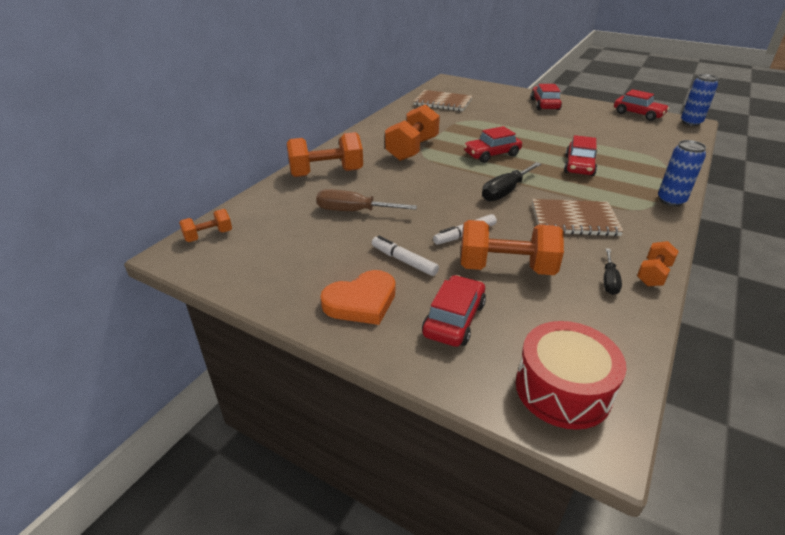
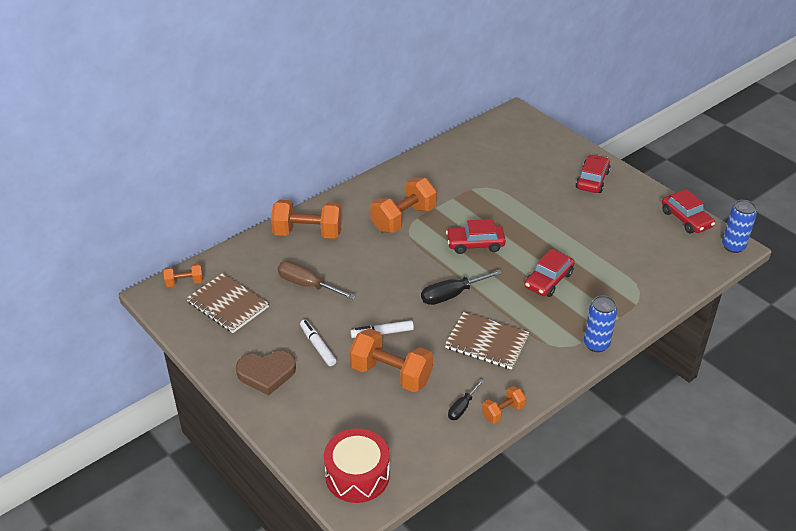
camera: 20 degrees right, 5 degrees up
orange heart [320,270,395,325] -> brown heart [236,351,296,396]
brown notebook [413,90,473,111] -> brown notebook moved to [186,273,269,333]
red car [422,275,486,347] -> none

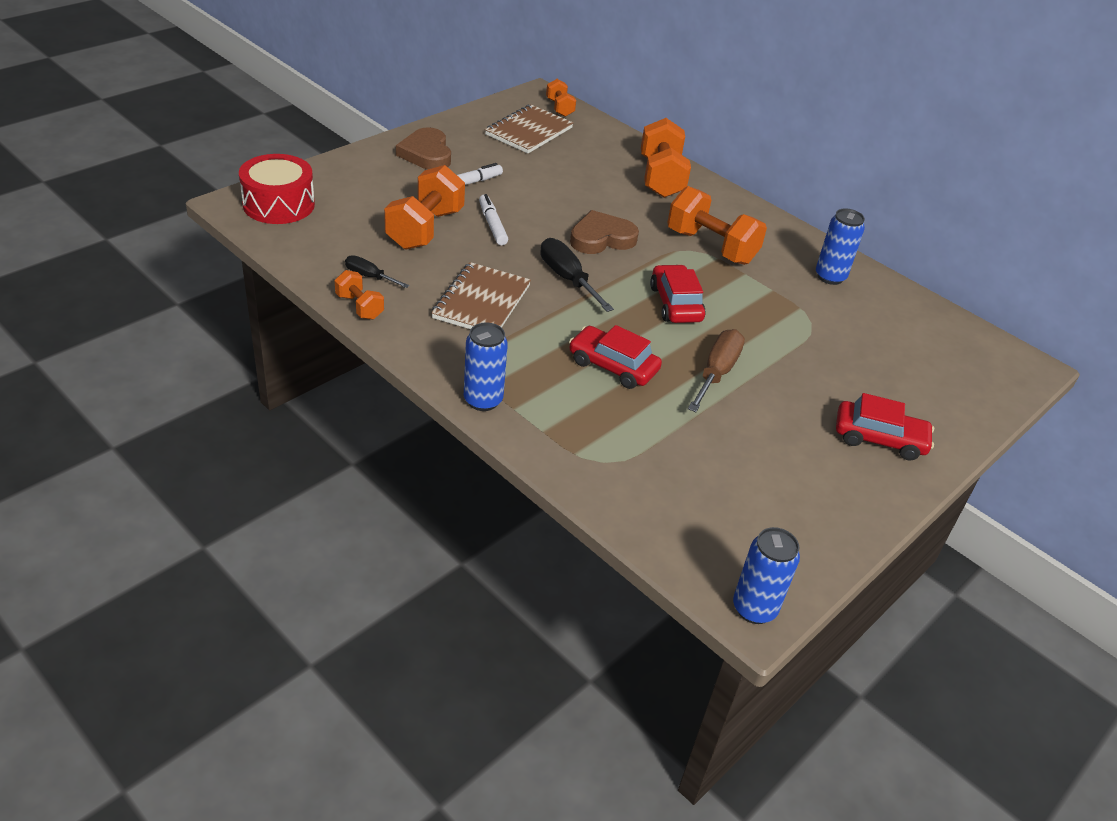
camera: 80 degrees right, 0 degrees up
brown screwdriver [278,261,356,300] -> brown screwdriver moved to [688,329,745,412]
red car [662,189,715,233] -> none
none -> brown heart [570,210,639,254]
none -> blue can [816,208,865,285]

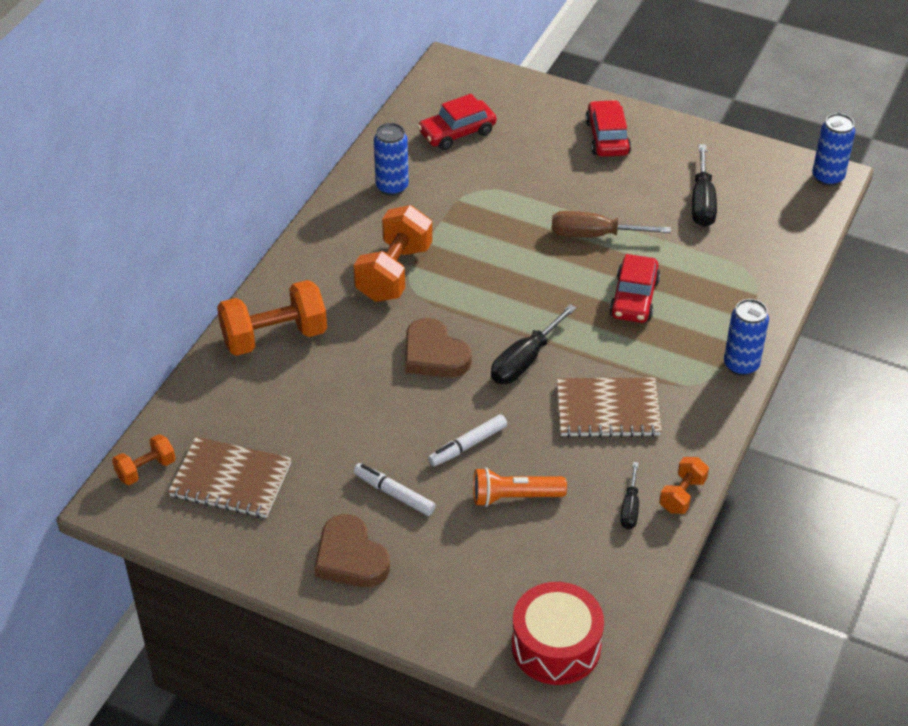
camera: 105 degrees left, 5 degrees up
orange dumbbell [384,165,465,250] -> orange flashlight [473,467,567,507]
brown heart [396,127,451,170] -> brown heart turned 90 degrees clockwise [314,514,390,587]
red car [650,264,706,323] -> red car moved to [417,94,496,150]
none -> black screwdriver [692,144,717,227]

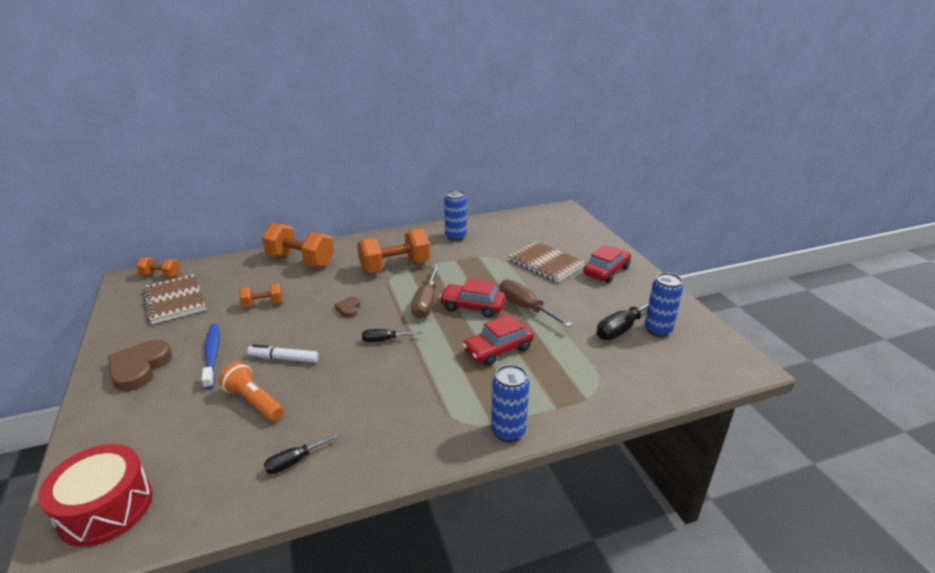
camera: 45 degrees right, 15 degrees down
white marker [353,463,436,516] -> blue toothbrush [202,324,220,389]
brown heart [405,318,471,378] -> brown heart [335,297,360,317], size x0.51
red car [417,94,496,150] -> red car moved to [439,278,506,318]
black screwdriver [491,304,577,384] -> black screwdriver [362,329,422,342], size x0.60
brown notebook [557,378,662,437] -> brown notebook moved to [508,241,585,282]
orange dumbbell [659,457,709,514] -> orange dumbbell moved to [239,283,283,307]
blue can [813,113,855,186] -> blue can moved to [645,273,683,337]
none -> brown screwdriver [411,265,440,319]

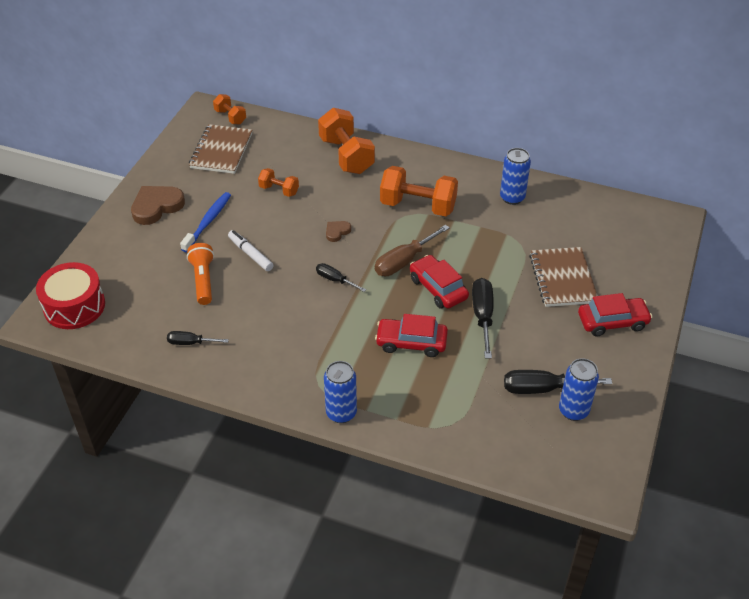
camera: 40 degrees right, 15 degrees up
brown screwdriver [499,279,573,327] -> black screwdriver [472,278,494,358]

